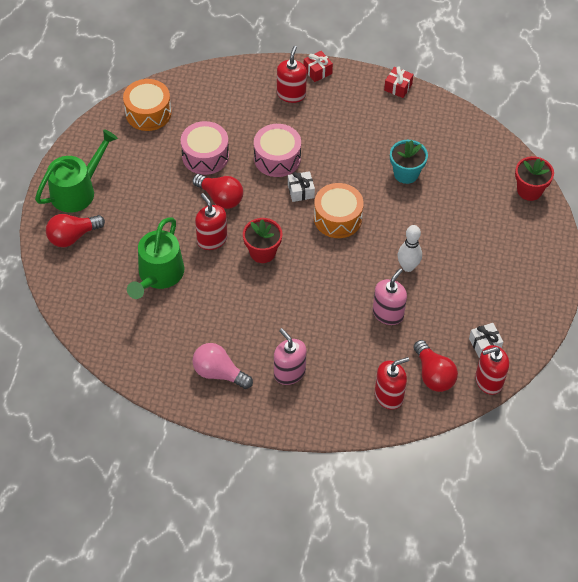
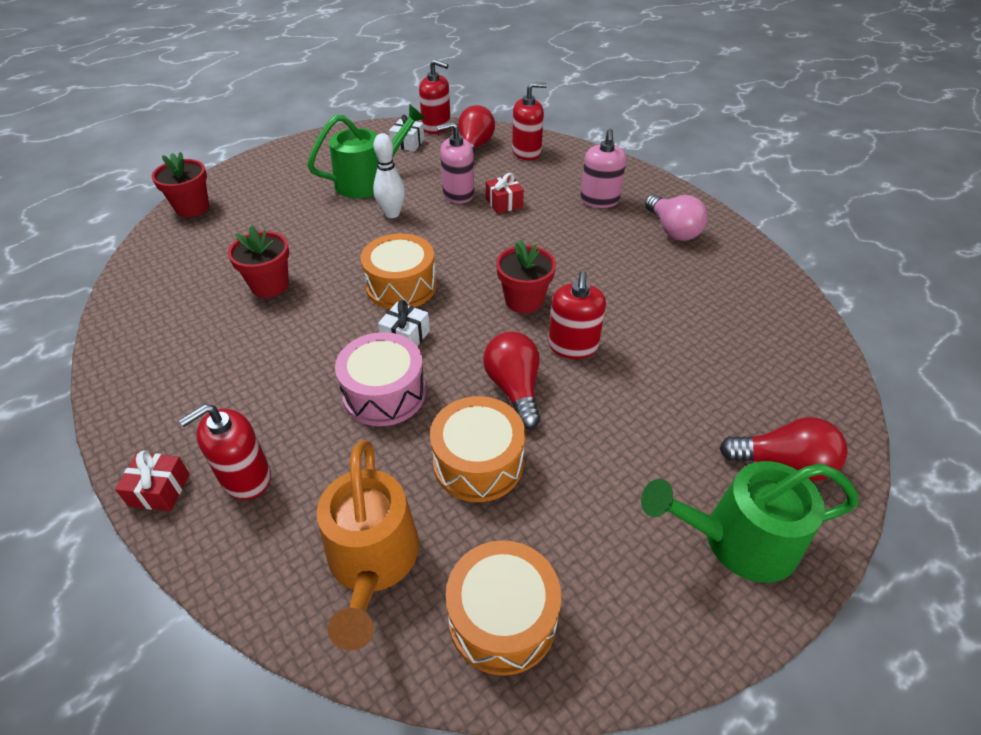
camera: 140 degrees left, 10 degrees down
green watering can [127,217,184,299] -> green watering can moved to [307,104,426,198]
pink drum [181,121,229,175] -> orange drum [430,396,525,502]
red soap dispenser [375,357,409,410] -> red soap dispenser turned 150 degrees clockwise [512,82,547,160]
red gift [384,66,414,98] -> red gift moved to [486,173,524,214]
turquoise flower pot [390,140,428,184] -> red flower pot [228,225,289,298]
none -> orange watering can [317,440,419,650]

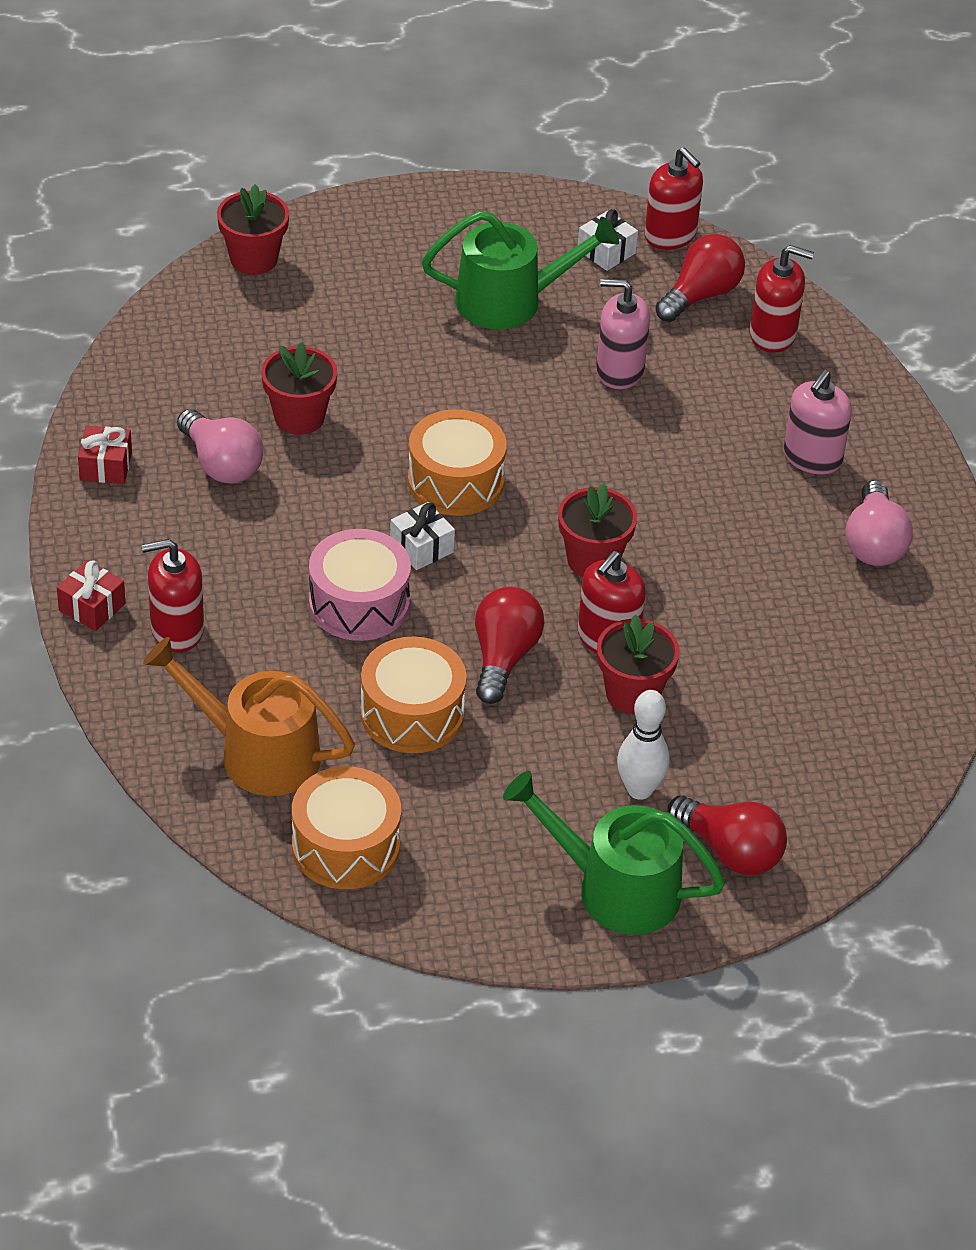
camera: 25 degrees right, 0 degrees up
orange watering can [317,440,419,650] -> orange watering can turned 90 degrees clockwise [143,637,355,796]
white bowling pin [373,133,405,218] -> white bowling pin moved to [617,690,670,800]
red gift [486,173,524,214] -> red gift moved to [78,426,132,484]
none -> pink light bulb [177,409,263,484]
none -> red flower pot [597,614,680,714]

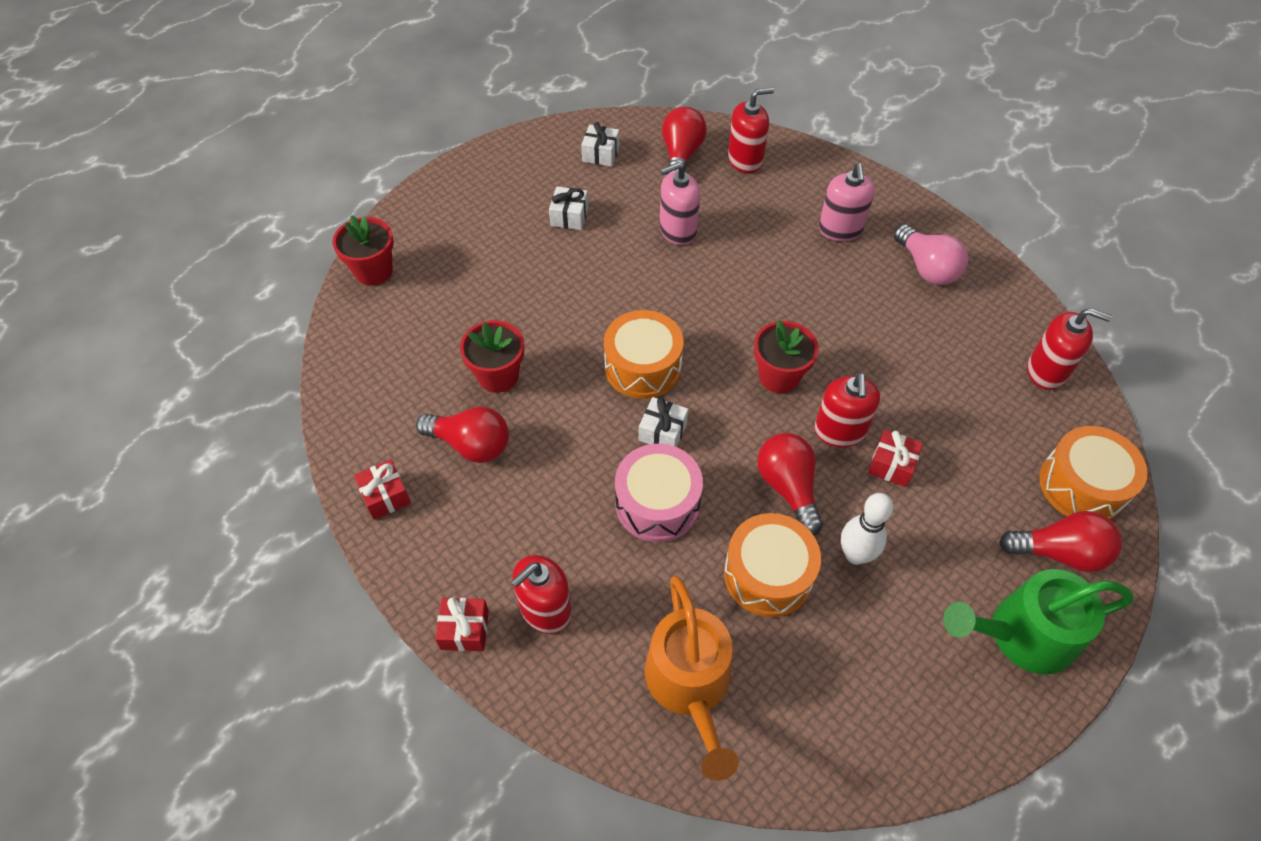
camera: 30 degrees left, 10 degrees up
orange watering can [143,637,355,796] -> orange watering can turned 90 degrees counterclockwise [645,576,739,781]
pink light bulb [177,409,263,484] -> red light bulb [416,406,509,463]
orange drum [292,767,401,889] -> orange drum moved to [1039,426,1147,520]
green watering can [422,211,619,330] -> white gift [549,187,588,230]
red flower pot [597,614,680,714] -> red gift [868,430,923,487]
white bowling pin [617,690,670,800] -> white bowling pin moved to [841,493,893,565]
red soap dispenser [644,147,703,250] -> red soap dispenser moved to [1027,308,1112,390]

